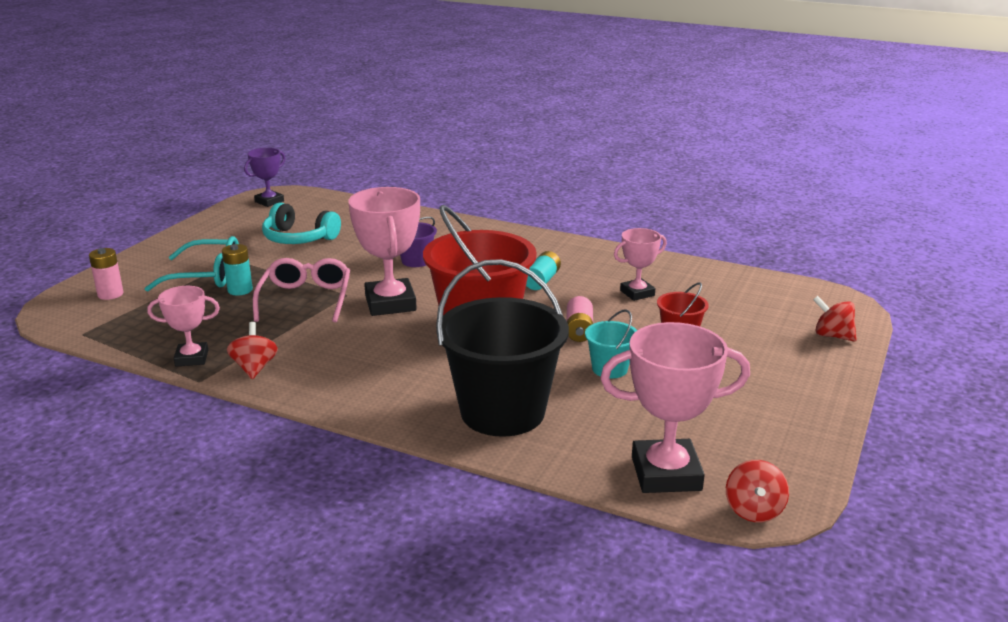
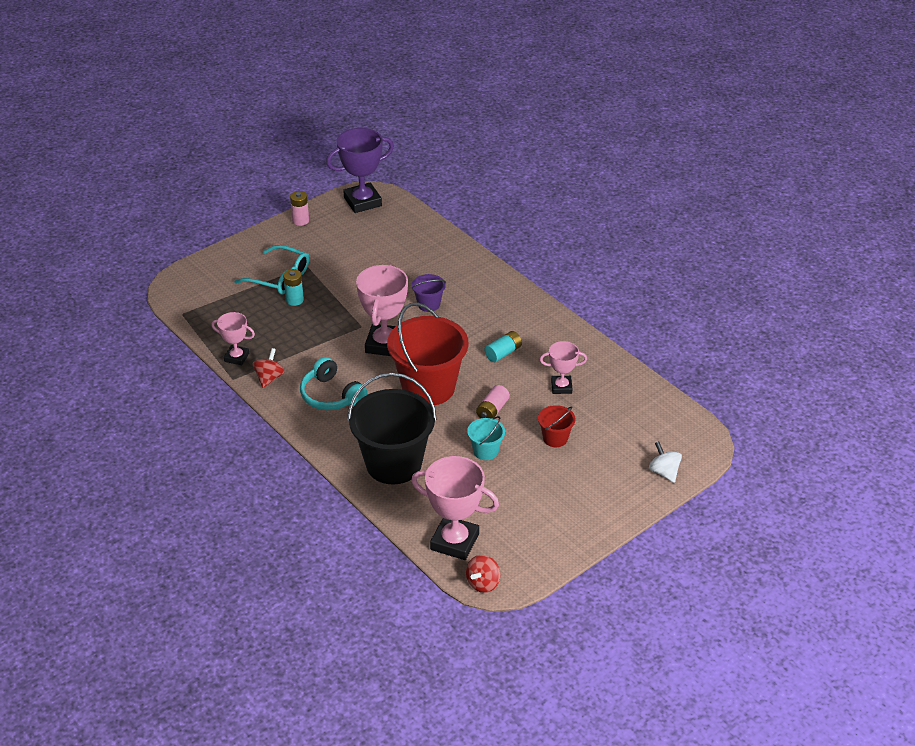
camera: 25 degrees right, 15 degrees up
pink battery [89,248,123,300] -> pink battery moved to [290,191,309,226]
purple trophy [244,148,286,207] -> purple trophy [326,128,394,213], size x1.74
pink glasses [253,258,350,322] -> none
turquoise headphones [262,202,341,244] -> turquoise headphones moved to [300,357,367,410]
red spinning top [813,296,857,342] -> white spinning top [649,441,682,483]

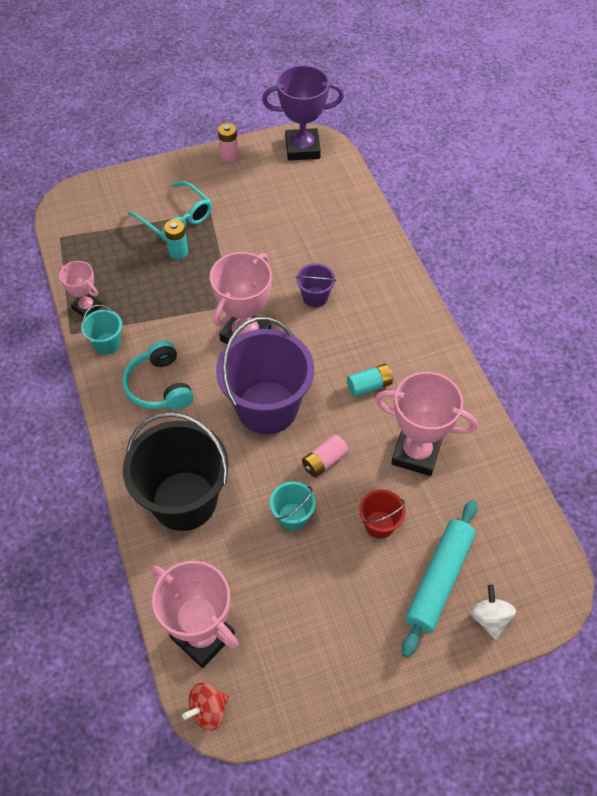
camera: 20 degrees right, 15 degrees up
red spinning top [253,348,285,388] -> turquoise bucket [81,305,122,355]
red bucket [387,302,468,405] -> purple bucket [216,317,314,434]
pink trophy [540,341,587,394] -> pink trophy [375,372,478,476], size x1.74
none -> turquoise rolling pin [402,500,478,658]

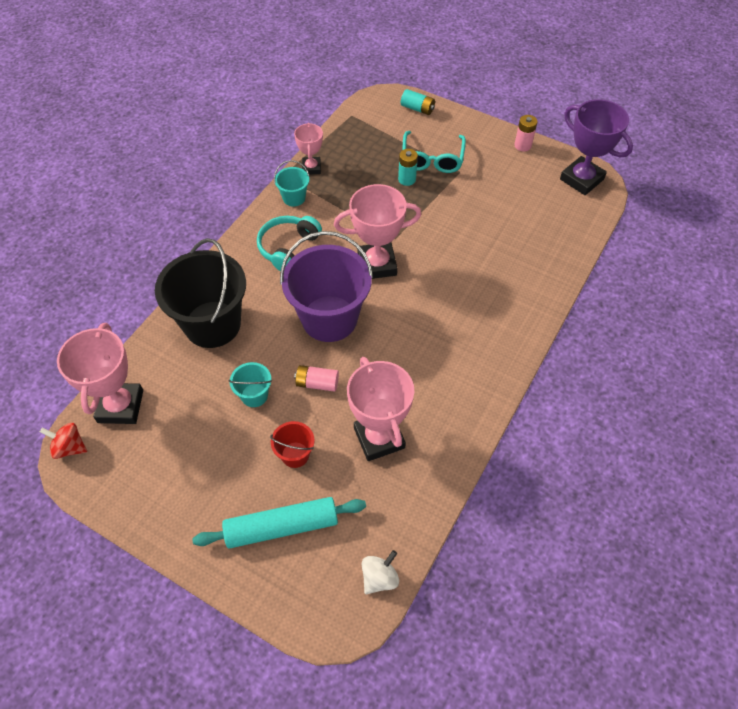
camera: 50 degrees right, 0 degrees up
purple bucket [296,263,336,307] -> none
turquoise battery [347,364,393,397] -> turquoise battery moved to [401,89,435,115]
white spinning top [471,585,516,640] -> white spinning top moved to [362,550,399,594]

